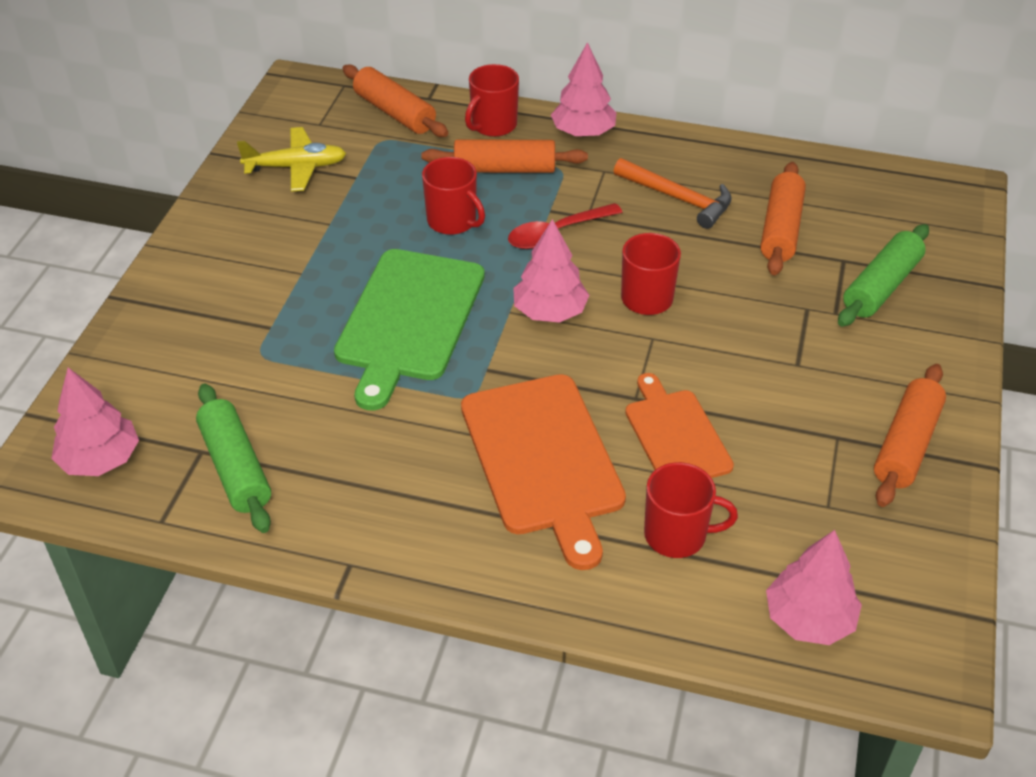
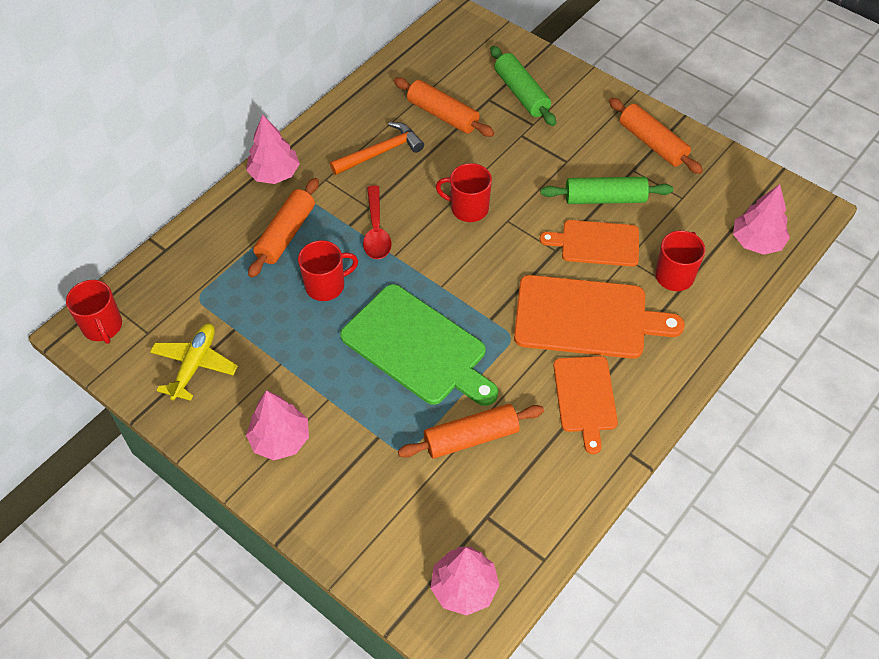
camera: 65 degrees left, 10 degrees up
green rolling pin [196,383,271,533] -> green rolling pin moved to [541,177,673,204]
orange rolling pin [342,64,448,137] -> orange rolling pin moved to [398,404,544,459]
red mug [465,64,519,137] -> red mug moved to [66,280,122,344]
pink tree [513,219,589,323] -> pink tree moved to [246,390,309,460]
none -> orange cutting board [553,356,618,454]

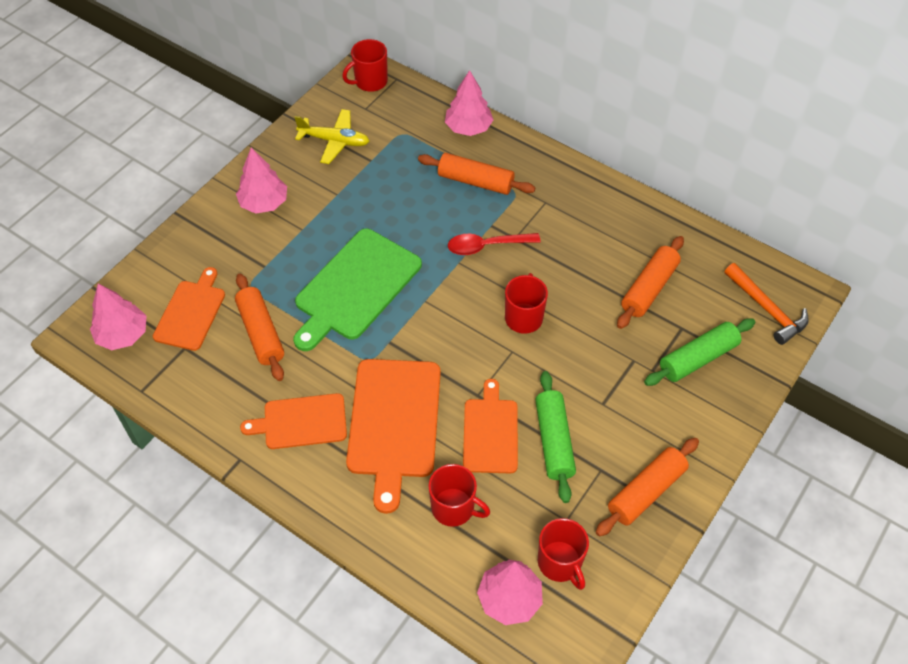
camera: 85 degrees right, 0 degrees up
pink tree [246,114,300,184] -> pink tree moved to [445,70,493,136]
red mug [298,240,358,301] -> red mug moved to [538,518,589,590]
orange hammer [330,122,424,175] -> orange hammer moved to [724,263,809,345]
none -> orange cutting board [153,267,225,351]

